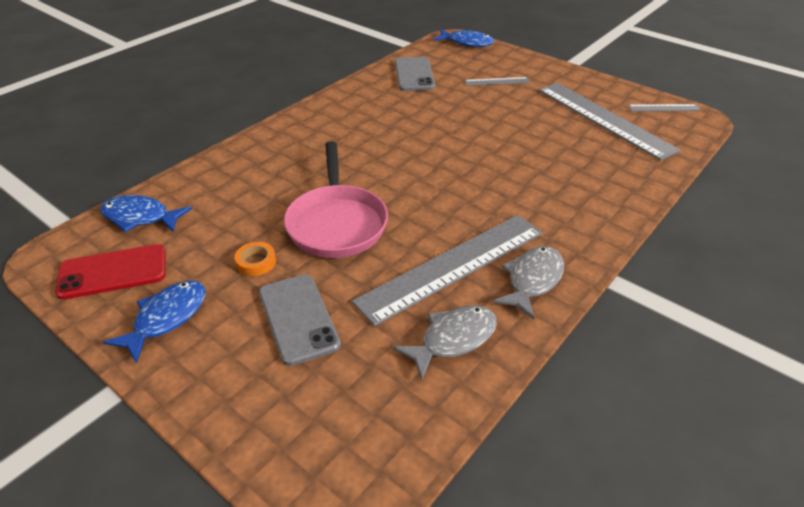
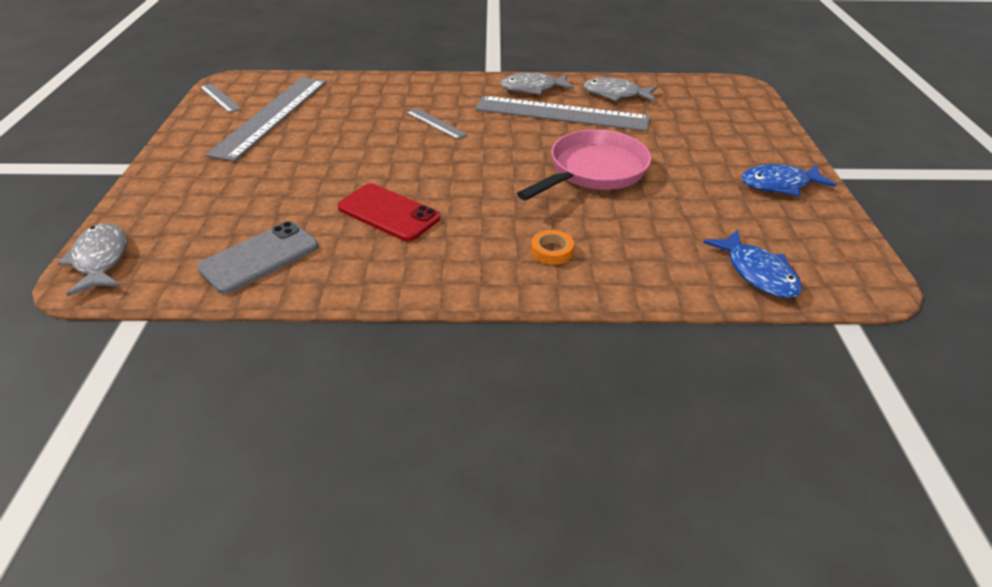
camera: 130 degrees left, 0 degrees up
red phone [55,244,166,300] -> red phone moved to [338,183,440,241]
orange tape [235,242,276,276] -> orange tape moved to [531,230,574,265]
grey phone [259,274,341,366] -> none
blue fish [433,29,494,47] -> grey fish [57,223,127,296]
grey ruler [465,77,530,86] -> grey ruler moved to [406,108,467,139]

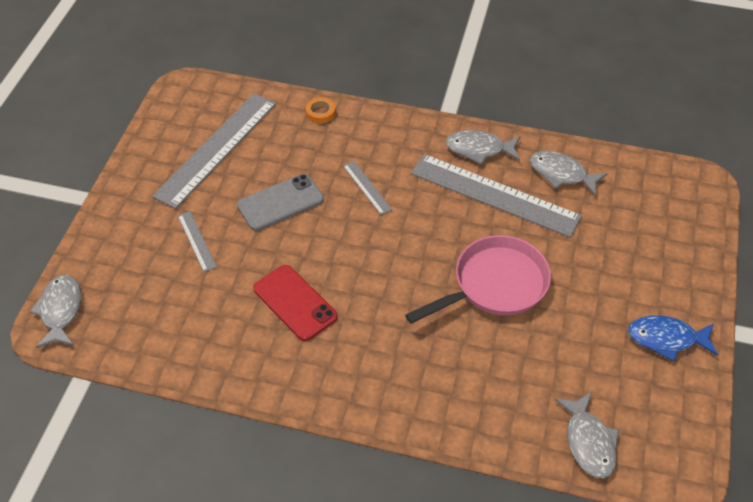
camera: 15 degrees right, 10 degrees up
grey phone [197,221,318,294] -> grey phone moved to [237,174,324,231]
grey ruler [200,83,241,113] -> grey ruler moved to [178,211,217,272]
orange tape [531,230,574,265] -> orange tape moved to [306,97,335,124]
blue fish [703,229,802,298] -> grey fish [554,392,619,478]

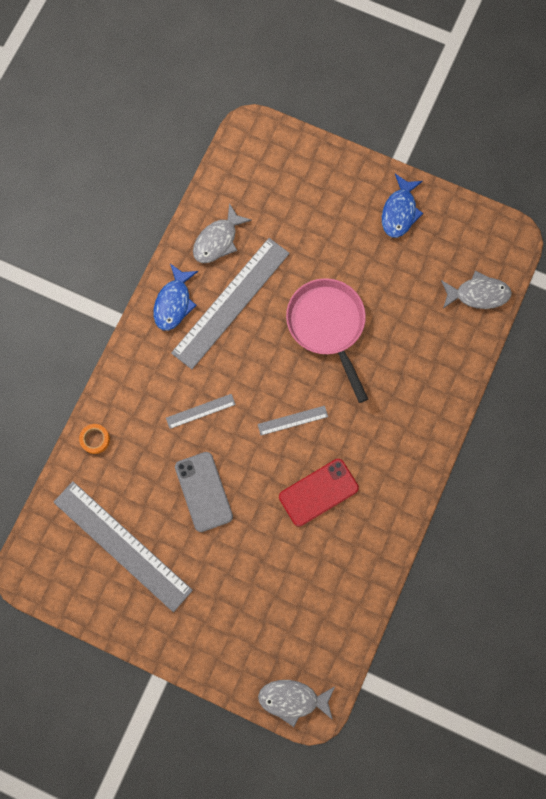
camera: 80 degrees left, 25 degrees up
grey ruler [178,211,217,272] -> grey ruler moved to [258,406,328,436]
grey fish [446,130,521,165] -> blue fish [153,264,198,331]

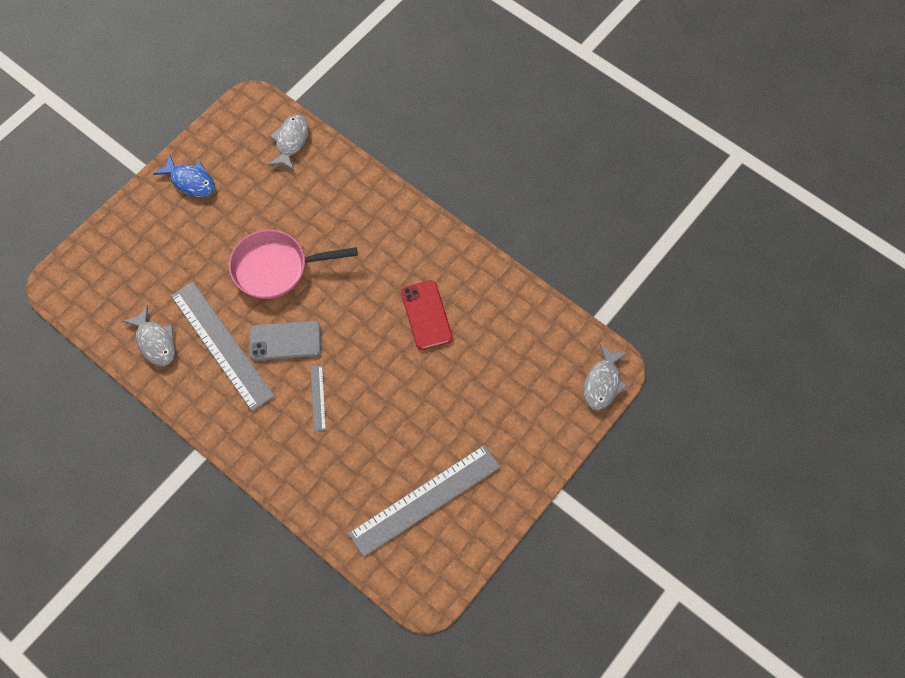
camera: 75 degrees left, 10 degrees down
orange tape [79,424,110,454] -> none
blue fish [153,264,198,331] -> none
grey phone [175,452,233,532] -> grey phone moved to [249,321,321,361]
grey ruler [258,406,328,436] -> none

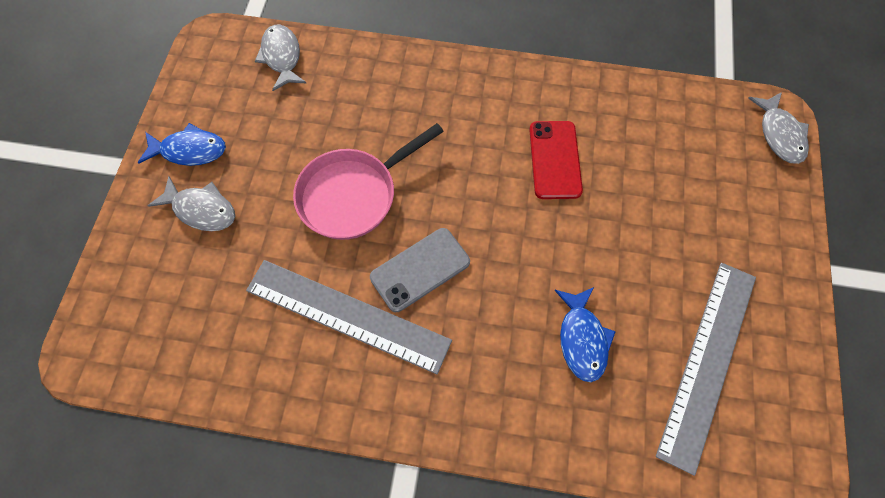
camera: 30 degrees left, 0 degrees up
grey fish [123,305,175,366] -> grey fish moved to [148,176,235,231]
grey ruler [311,365,326,431] -> none
red phone [401,280,453,350] -> red phone turned 45 degrees clockwise [529,121,583,199]
none -> blue fish [554,287,616,382]

